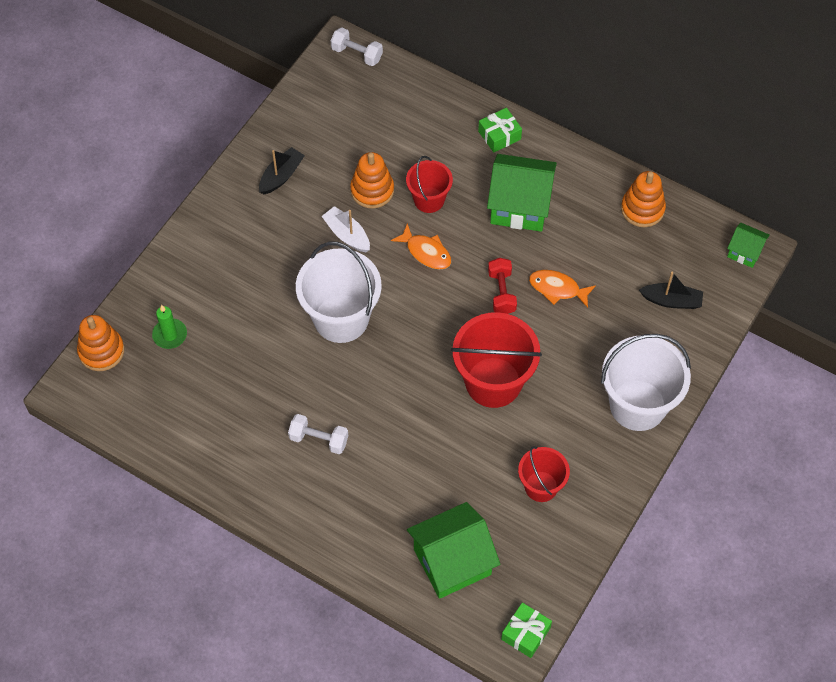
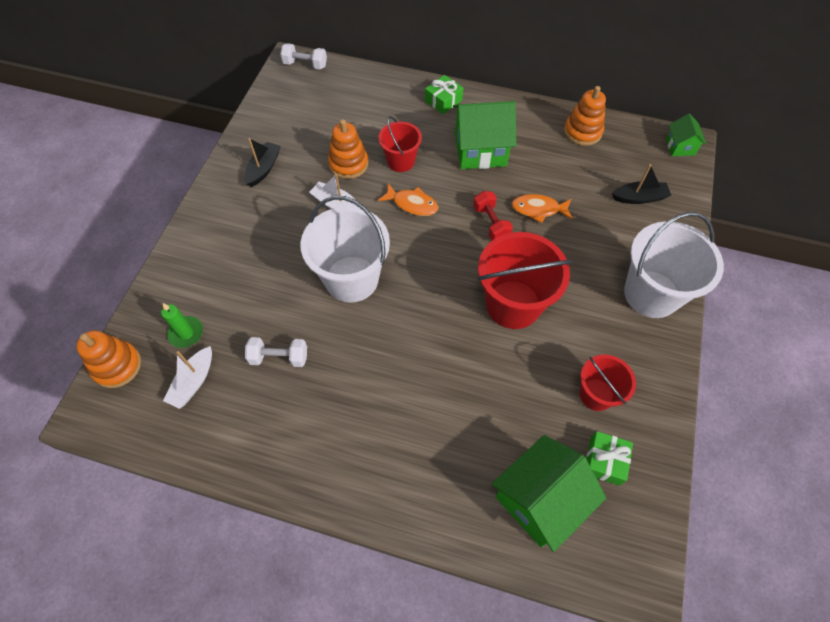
camera: 15 degrees left, 0 degrees up
white dumbbell [288,414,348,454] -> white dumbbell moved to [245,337,307,367]
green gift [501,602,552,658] -> green gift moved to [586,431,633,486]
green house [727,223,770,268] -> green house turned 75 degrees clockwise [666,114,706,156]
none -> white boat [163,346,212,409]

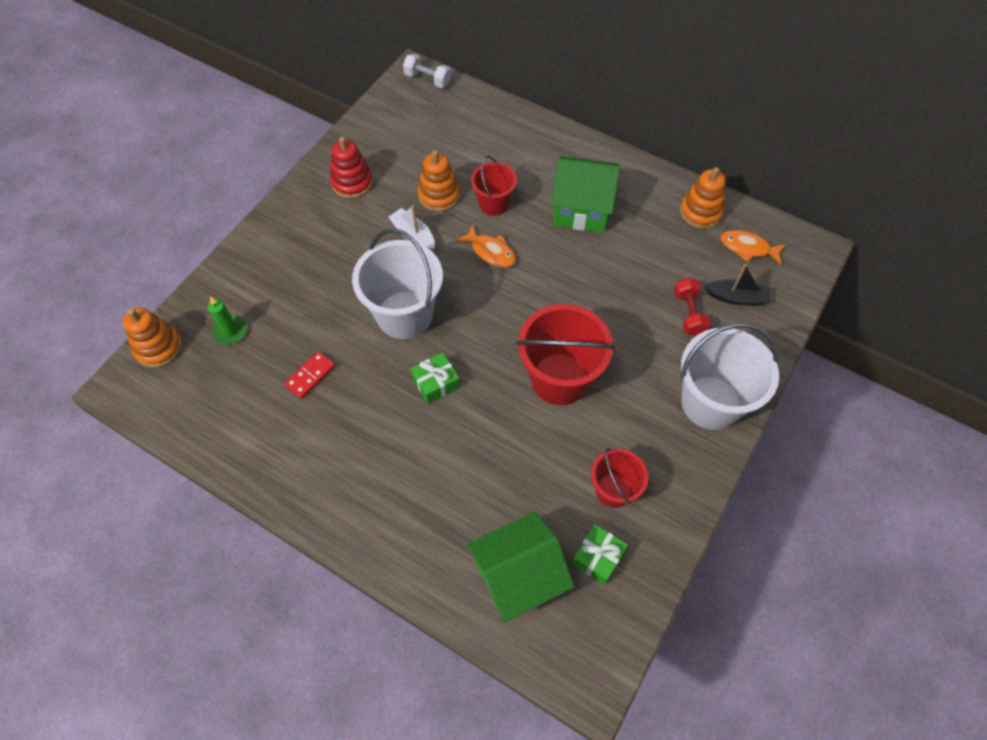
camera: 15 degrees right, 0 degrees up
white boat [163,346,212,409] -> none
black boat [245,138,281,187] -> red stacking toy [330,137,373,199]
white dumbbell [245,337,307,367] -> red domino [284,351,335,399]
green gift [425,75,463,114] -> green gift moved to [410,352,460,404]
red dumbbell [473,191,513,241] -> red dumbbell moved to [674,278,711,336]
orange fish [512,194,573,223] -> orange fish moved to [721,230,786,265]
green house [666,114,706,156] -> none

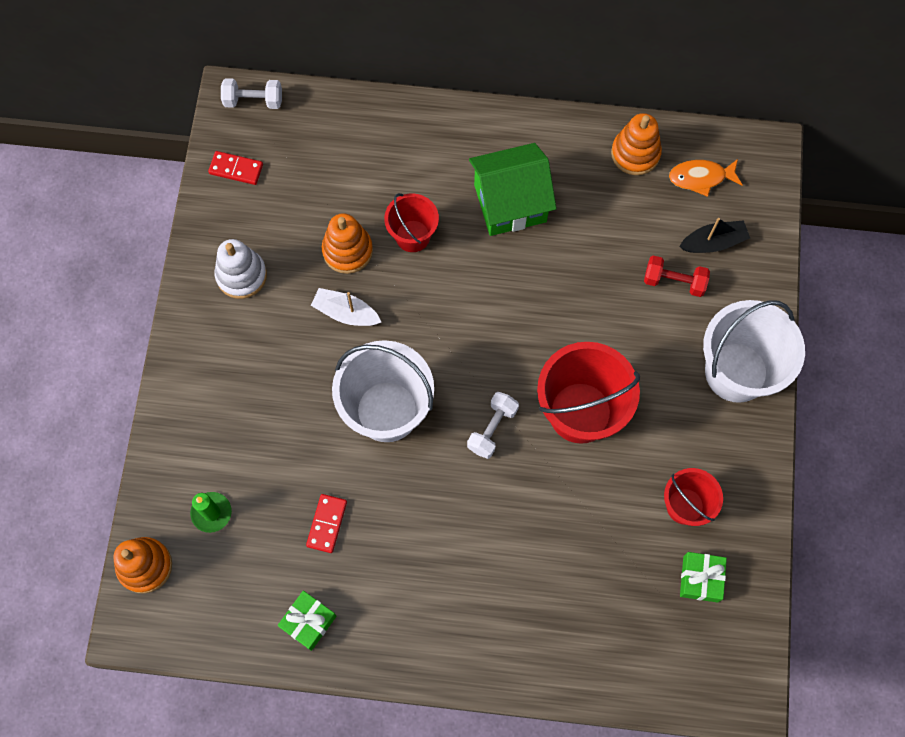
camera: 25 degrees left, 10 degrees up
red stacking toy [330,137,373,199] -> white stacking toy [214,239,267,299]
green gift [410,352,460,404] -> green gift moved to [278,591,337,651]
orange fish [456,224,516,268] -> none
green house [467,512,574,622] -> none
red dumbbell [674,278,711,336] -> red dumbbell turned 45 degrees counterclockwise [644,255,710,297]
none -> red domino [208,151,263,185]
none -> white dumbbell [467,392,519,459]

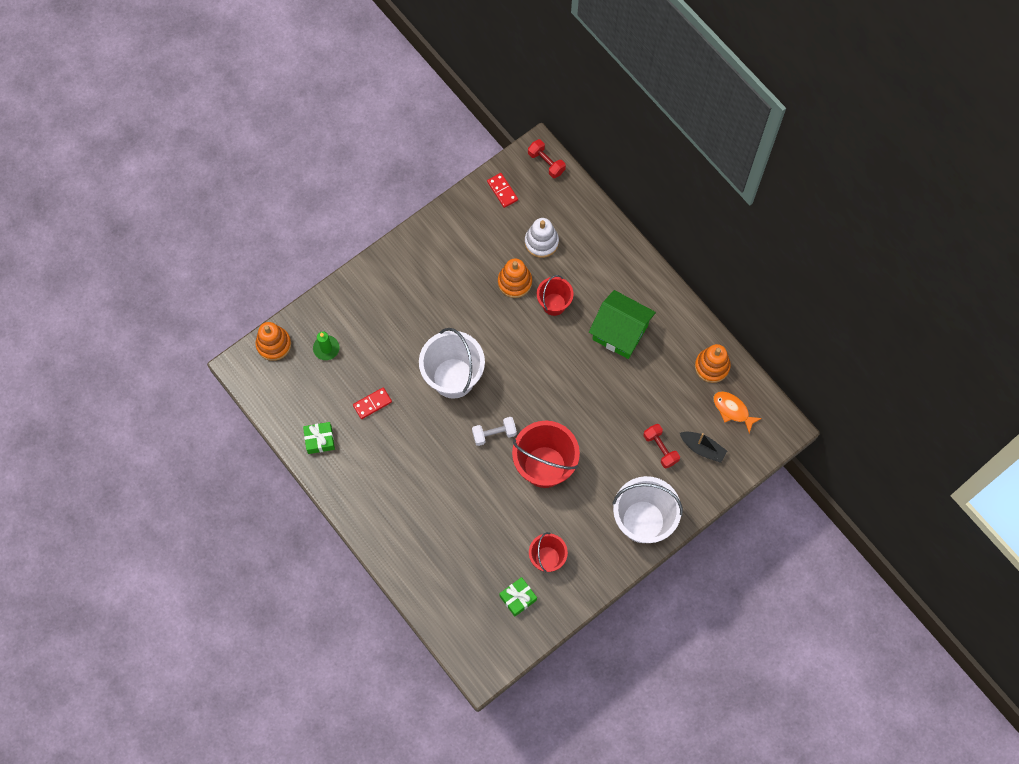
camera: 45 degrees right, 0 degrees up
white stacking toy [214,239,267,299] -> white stacking toy moved to [525,218,559,258]
white dumbbell [221,78,282,109] -> red dumbbell [528,139,566,178]
white boat [311,288,381,326] -> none

